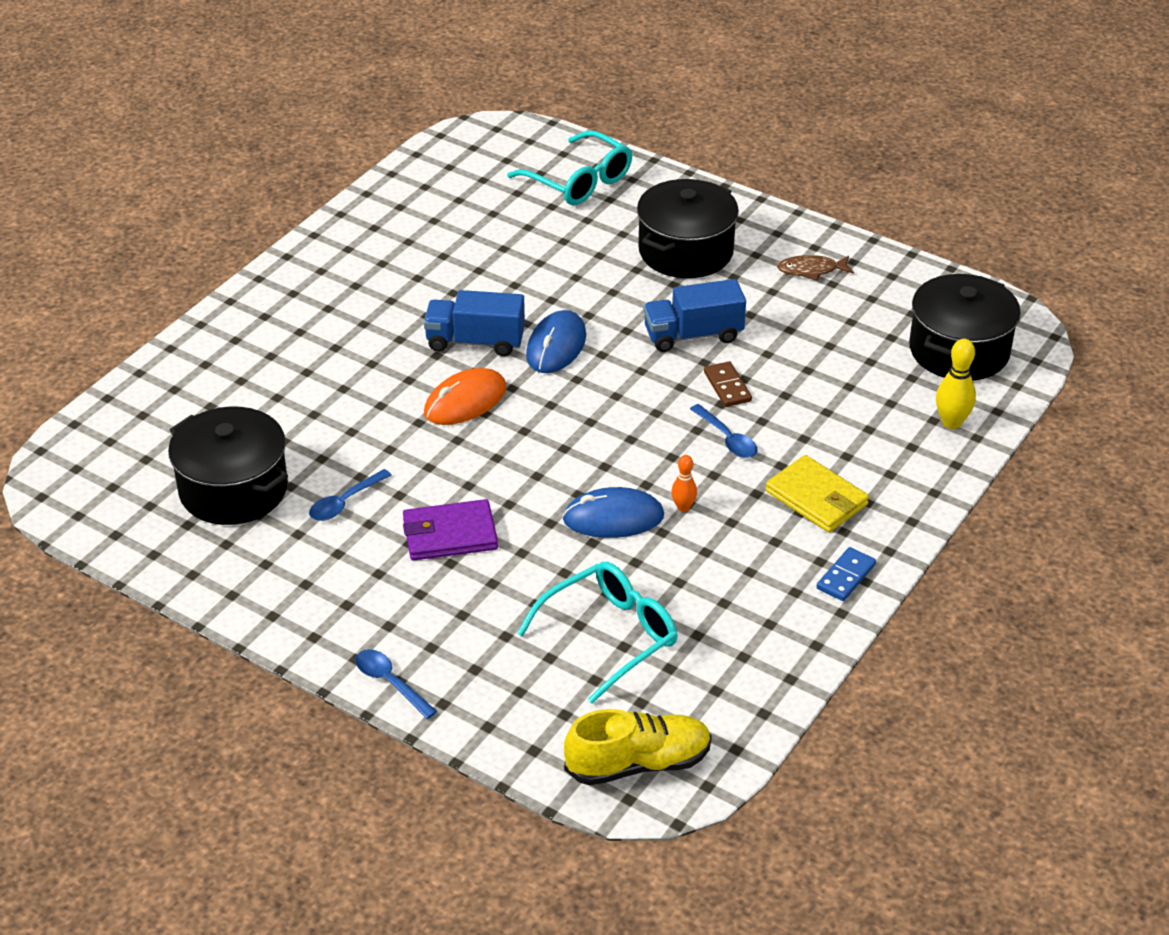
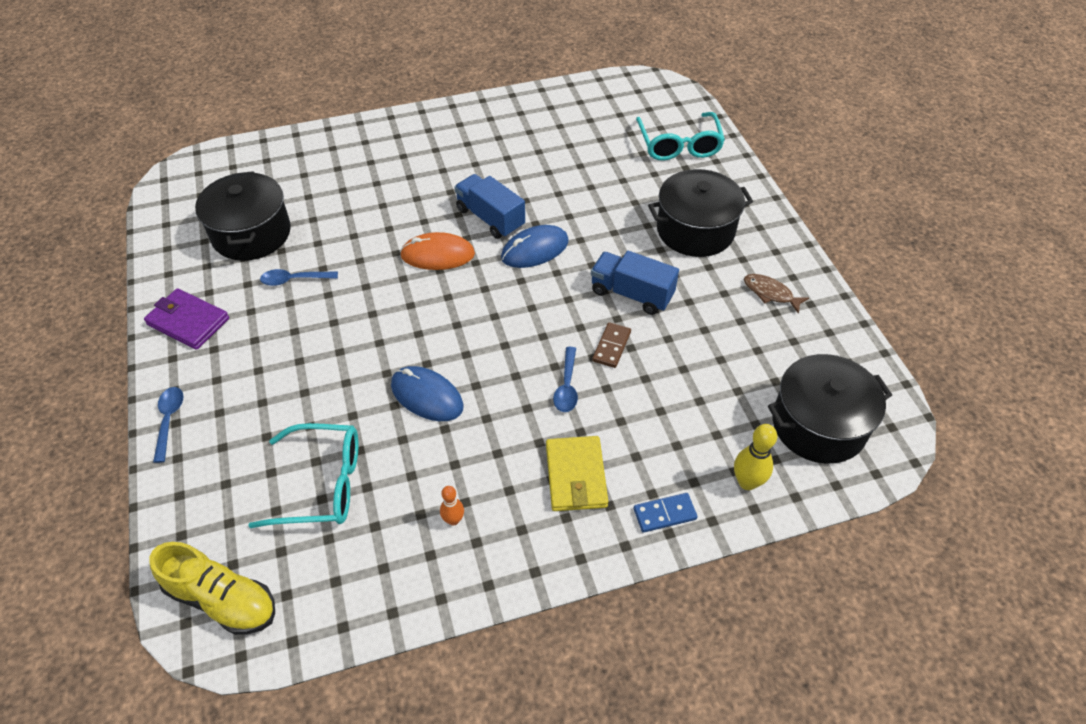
camera: 40 degrees right, 10 degrees up
purple wallet [403,499,498,560] -> purple wallet moved to [144,288,229,350]
orange bowling pin [671,455,697,512] -> orange bowling pin moved to [440,486,464,525]
blue domino [816,547,876,601] -> blue domino moved to [634,493,697,533]

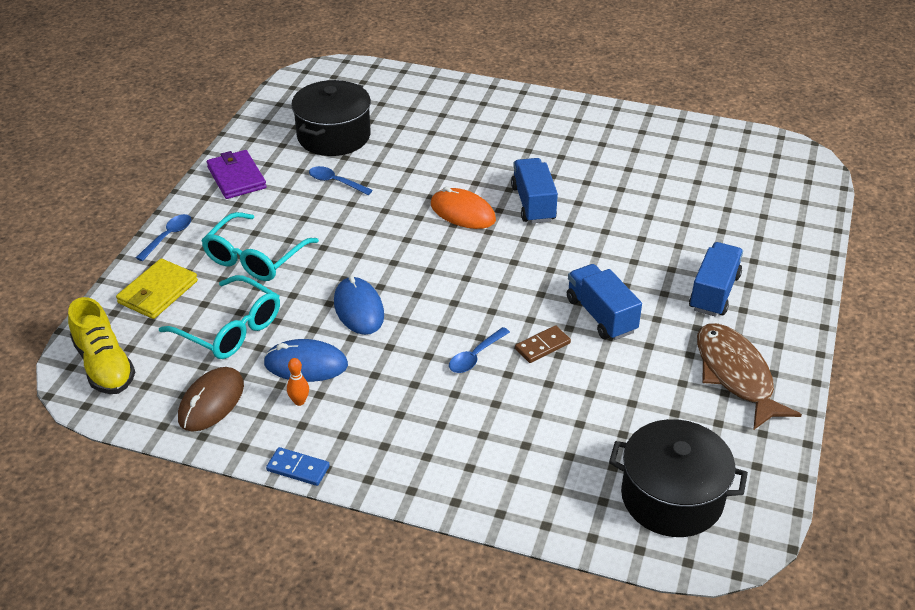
camera: 35 degrees right, 10 degrees down
blue mouse [501,225,569,268] -> blue mouse moved to [264,339,348,382]
yellow wallet [546,436,608,511] -> yellow wallet moved to [116,258,198,319]
blue domino [634,493,697,533] -> blue domino moved to [266,447,330,486]
turquoise glasses [636,112,725,161] -> turquoise glasses moved to [201,212,319,281]
black pot [648,169,753,257] -> blue truck [689,242,743,317]
yellow bowling pin [734,424,777,490] -> none
brown fish [744,274,809,314] -> brown fish [697,323,802,430], size x1.95
none -> brown mouse [178,367,244,431]

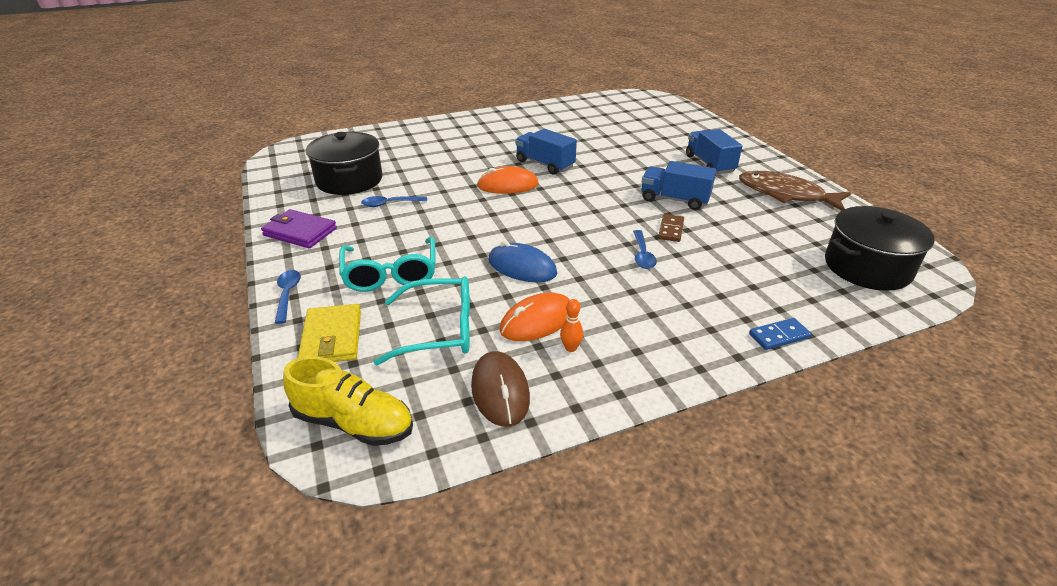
camera: 40 degrees left, 5 degrees down
blue mouse [264,339,348,382] -> orange mouse [500,293,570,341]
blue domino [266,447,330,486] -> blue domino moved to [749,318,811,350]

